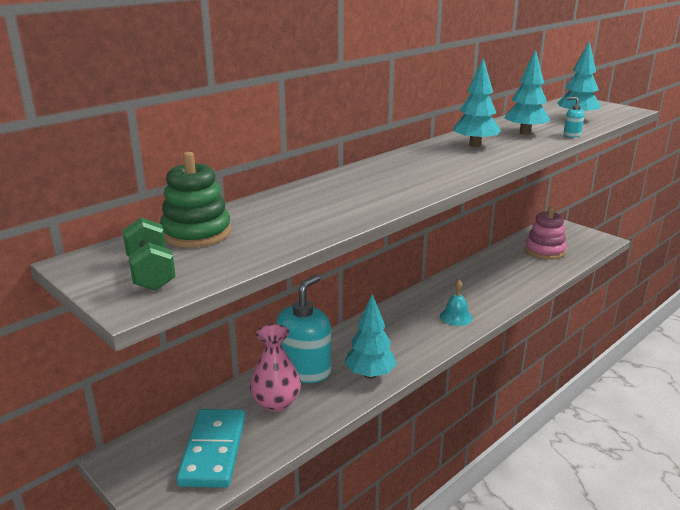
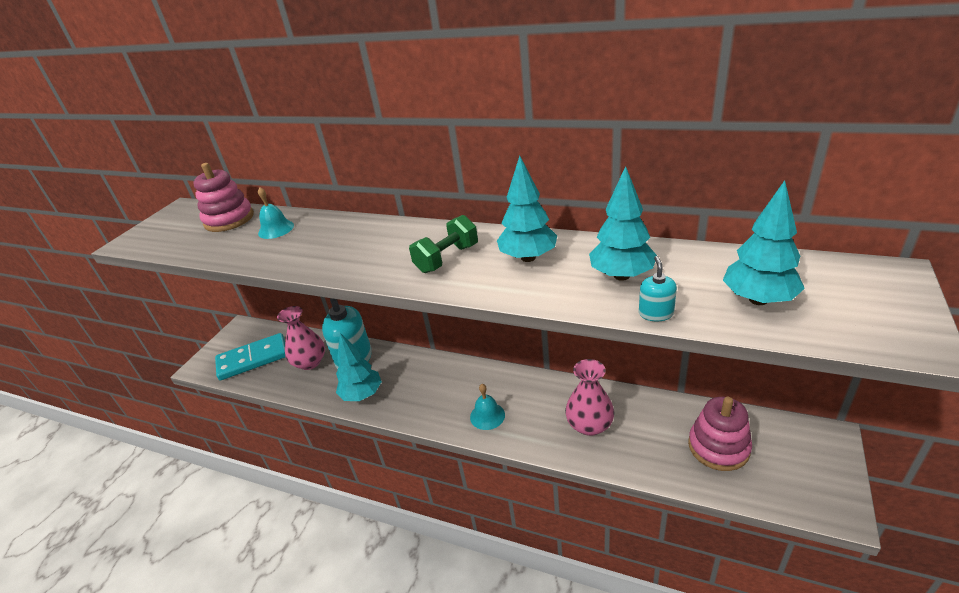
camera: 70 degrees right, 10 degrees up
green dumbbell [122,217,176,290] -> green dumbbell moved to [409,215,478,273]
green stacking toy [160,152,231,248] -> pink stacking toy [193,163,254,232]
none -> turquoise bell [258,187,294,239]
none -> pink vase [565,359,614,436]

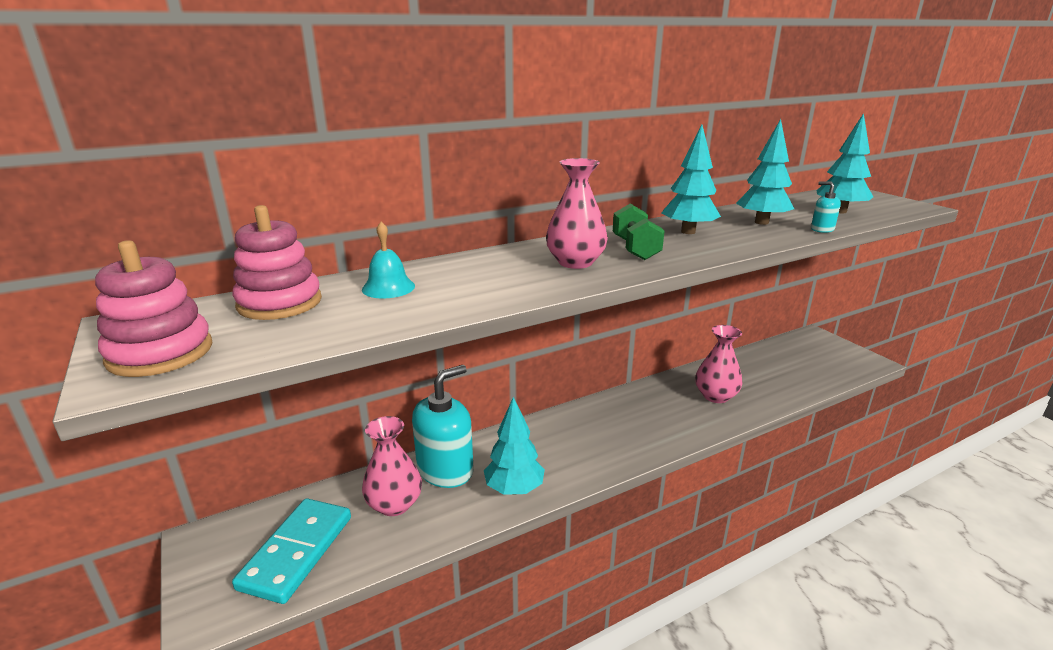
camera: 55 degrees left, 10 degrees down
turquoise bell [470,384,505,430] -> none
pink stacking toy [688,397,752,471] -> pink stacking toy moved to [95,240,212,377]
none -> pink vase [546,158,608,269]

